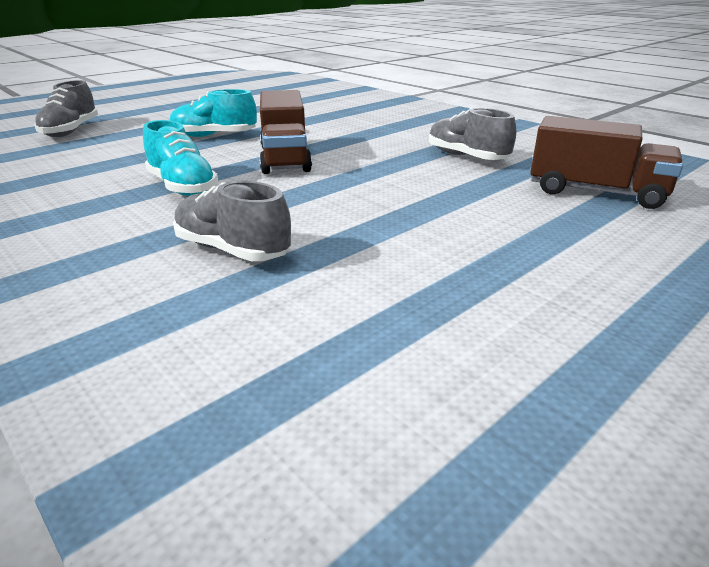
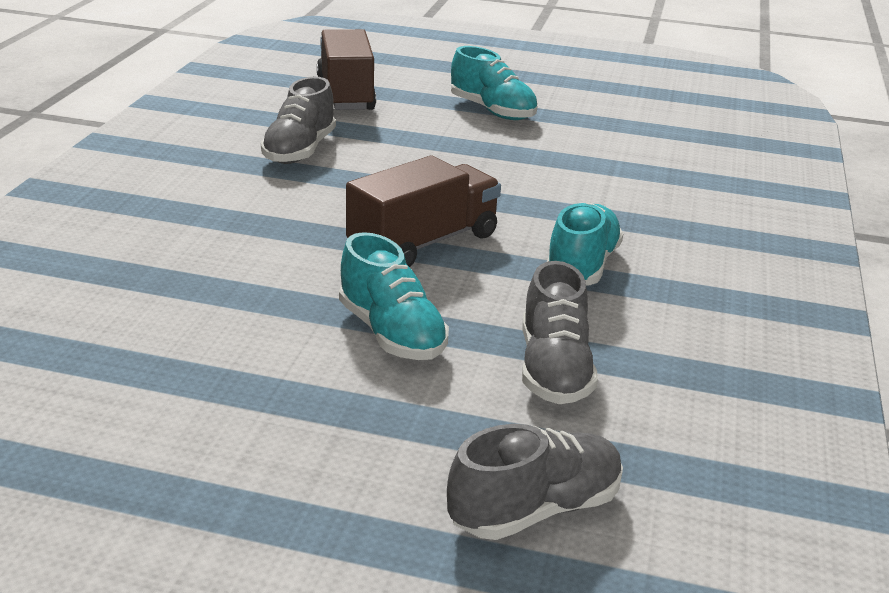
camera: 125 degrees left, 0 degrees up
grey shoe [173,181,291,261] -> grey shoe moved to [522,261,598,404]
none -> turquoise shoe [451,46,538,120]

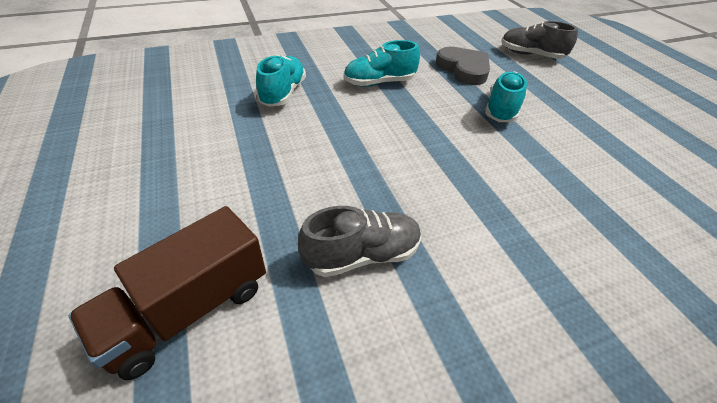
camera: 125 degrees left, 15 degrees up
brown truck [346,156,501,267] -> none
turquoise shoe [451,46,538,120] -> turquoise shoe moved to [256,55,306,107]
grey shoe [522,261,598,404] -> grey heart [436,47,490,85]

